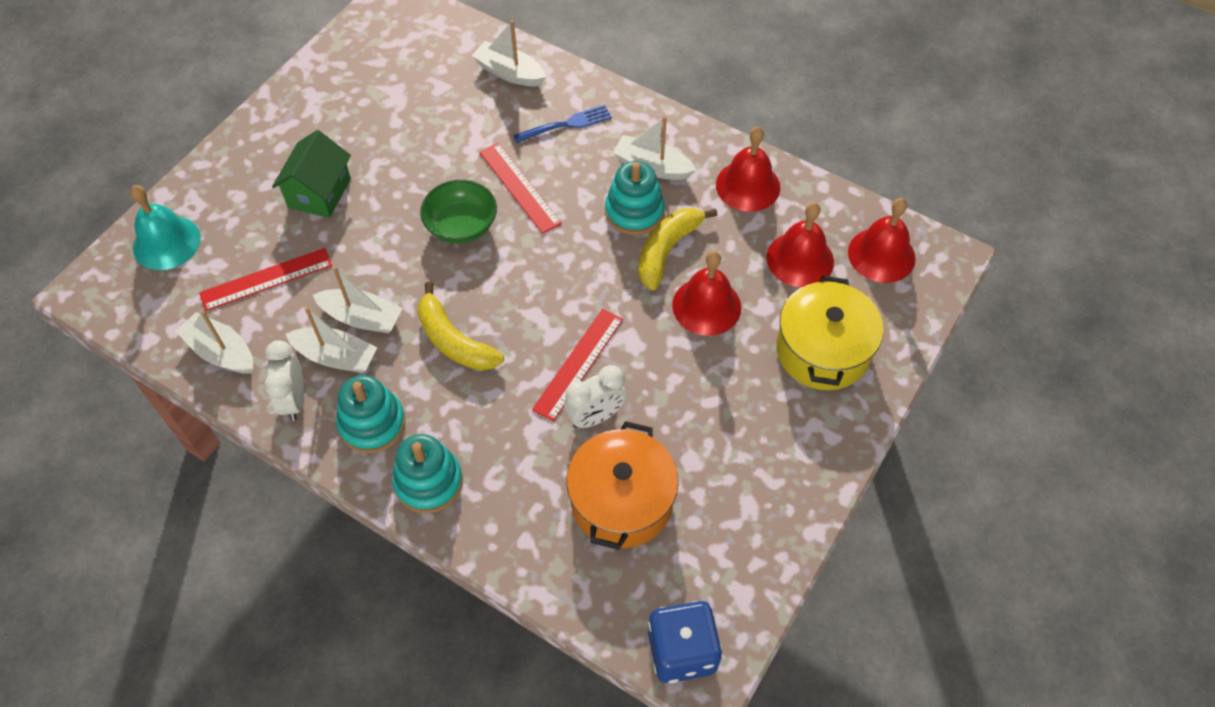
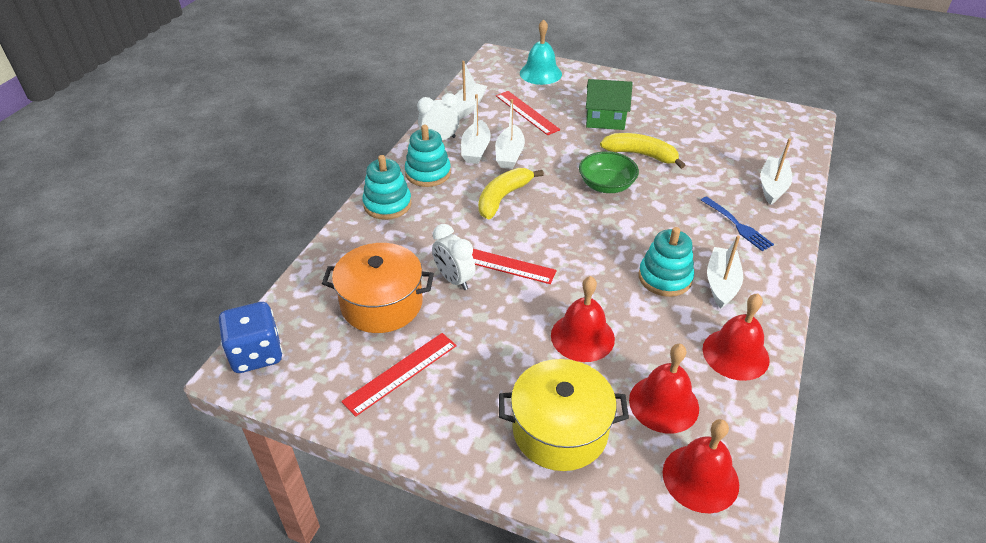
camera: 80 degrees right, 15 degrees down
red ruler [479,143,562,234] -> red ruler moved to [341,333,457,417]
yellow banana [639,208,718,290] -> yellow banana moved to [600,133,685,169]

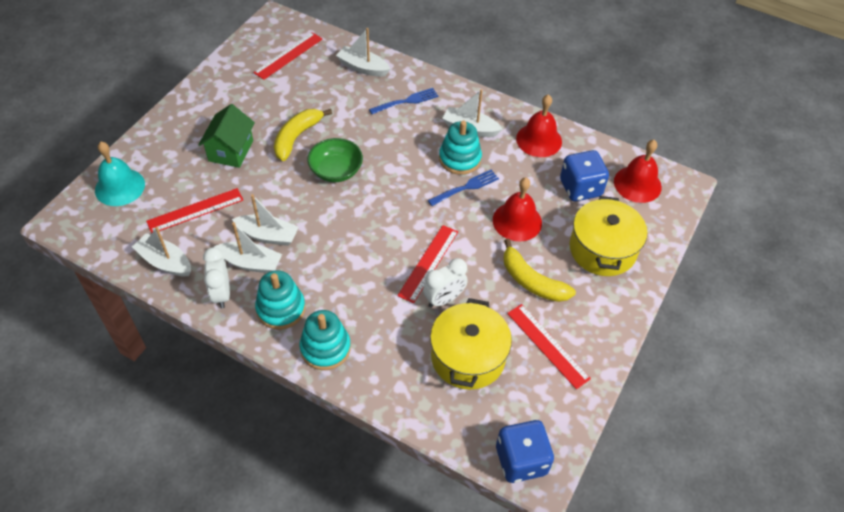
camera: 85 degrees left, 10 degrees up
orange pot [322,243,434,333] -> yellow pot [430,298,512,390]
yellow banana [478,168,544,219] -> yellow banana moved to [503,239,576,302]
red bell [629,344,699,433] -> blue dice [560,150,609,201]
none -> red ruler [253,32,322,80]
none -> blue fork [428,170,499,206]

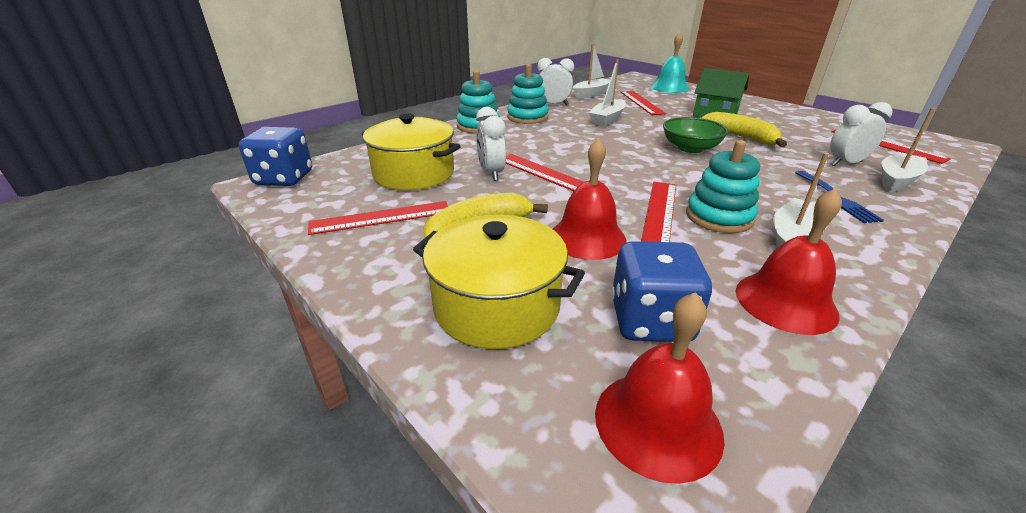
camera: 110 degrees right, 20 degrees down
white boat [214,222,282,273] -> none
blue fork [428,170,499,206] -> red ruler [641,182,676,242]
none -> white clock [830,102,893,166]

